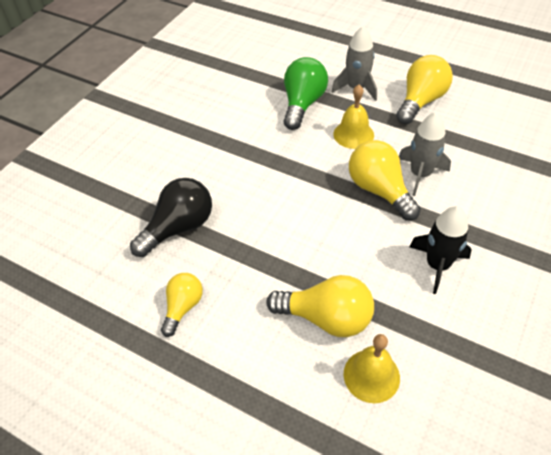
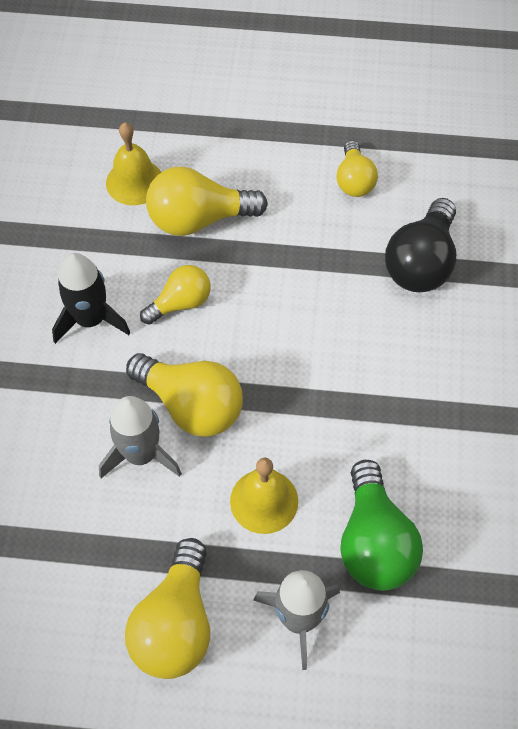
camera: 155 degrees right, 10 degrees up
none -> yellow light bulb [140,265,211,325]

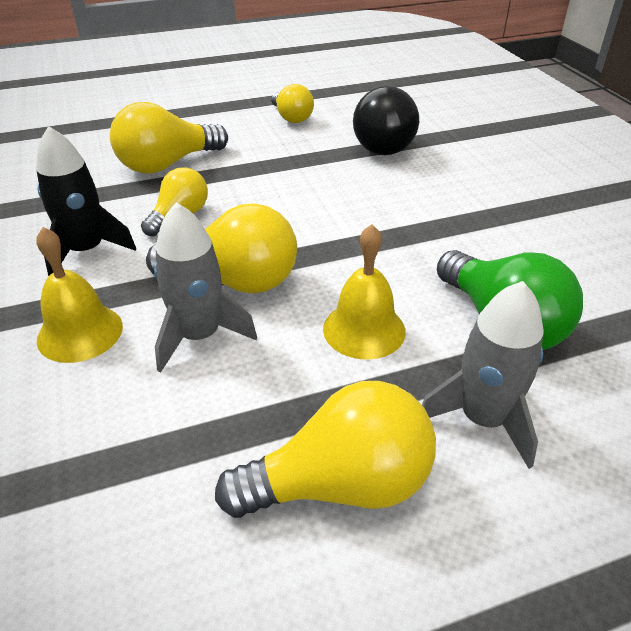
camera: 25 degrees left, 20 degrees down
yellow bell [106,123,161,205] -> yellow bell moved to [36,227,123,363]
yellow light bulb [125,538,210,679] -> yellow light bulb turned 90 degrees counterclockwise [215,381,436,518]

